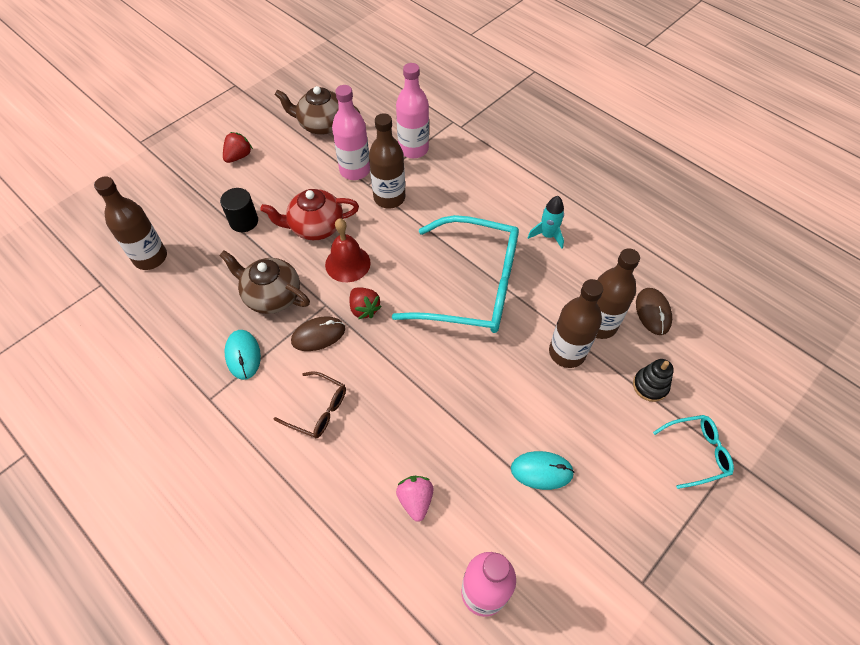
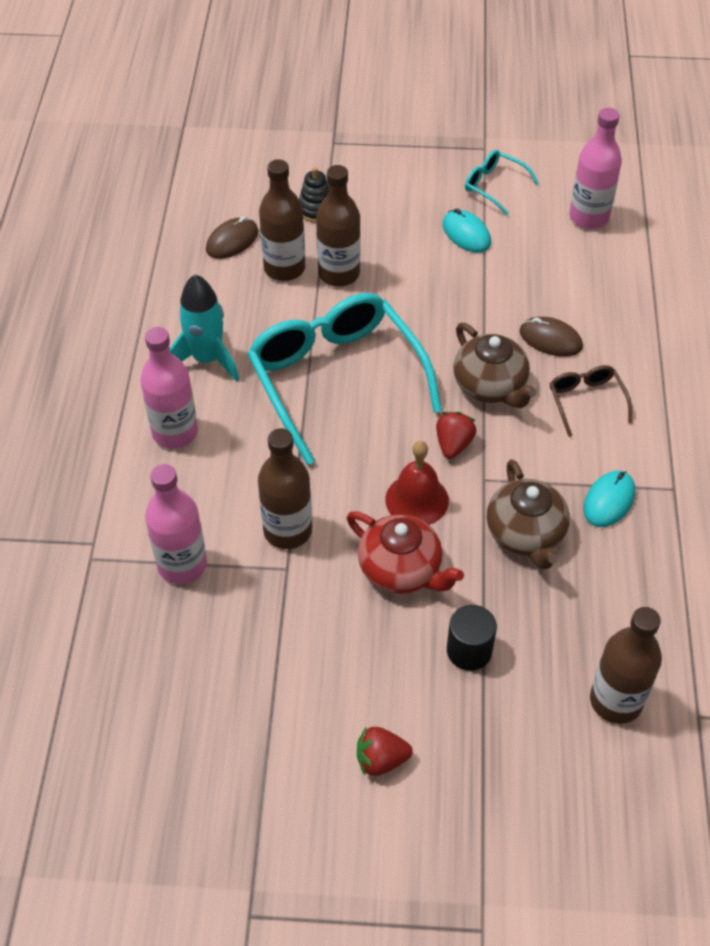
camera: 130 degrees left, 5 degrees down
brown teapot [275,86,360,135] -> brown teapot moved to [453,323,537,408]
brown mouse [291,316,345,351] -> brown mouse moved to [519,317,583,357]
pink bottle [332,85,370,180] -> pink bottle moved to [140,327,198,449]
pink strawberry [396,476,433,522] -> none
turquoise rocket [527,196,564,249] -> turquoise rocket [170,274,239,382], size x1.54
turquoise glasses [653,415,734,489] -> turquoise glasses moved to [465,150,539,215]

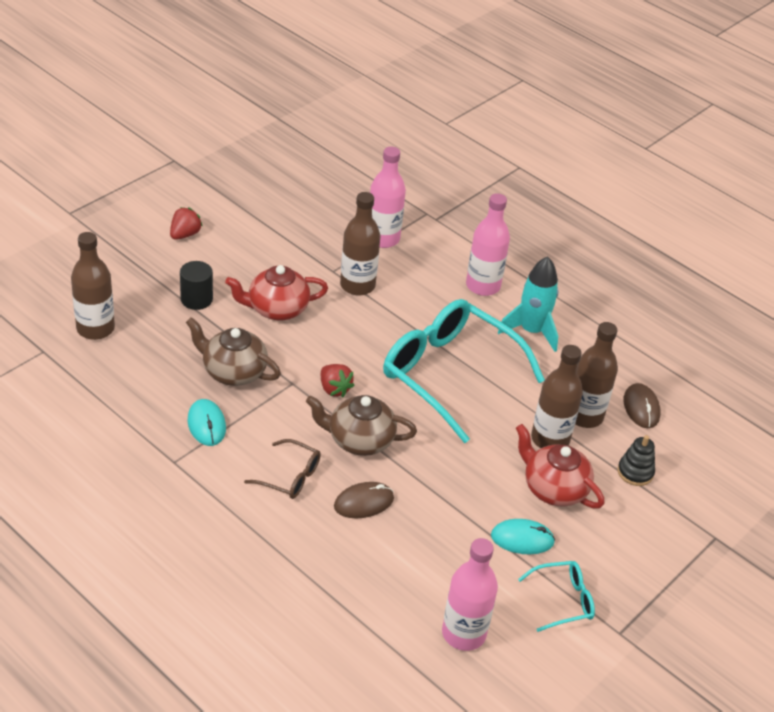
camera: 125 degrees right, 10 degrees down
turquoise glasses [247,293,442,465] -> turquoise glasses turned 150 degrees counterclockwise [383,299,545,443]
red bell [385,441,449,525] -> none
none -> red teapot [516,424,604,508]

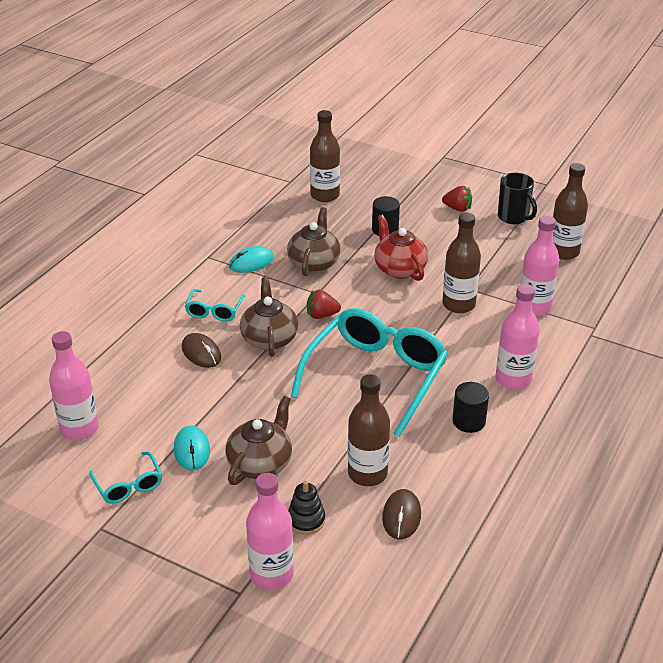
camera: 80 degrees right, 5 degrees down
brown glasses [244,439,321,499] -> turquoise glasses [185,289,245,322]
red strawberry [321,364,355,397] -> red strawberry turned 45 degrees clockwise [307,290,341,319]
turquoise rocket [498,256,558,352] -> black cylinder [452,382,489,433]
red teapot [516,424,604,508] -> brown teapot [225,396,292,485]
brown bottle [531,345,583,448] -> brown bottle moved to [553,163,588,260]
brown mouse [624,383,661,428] -> brown mouse turned 60 degrees counterclockwise [382,489,421,540]
none -> pink bottle [246,473,294,590]
none -> black mug [498,173,537,224]

